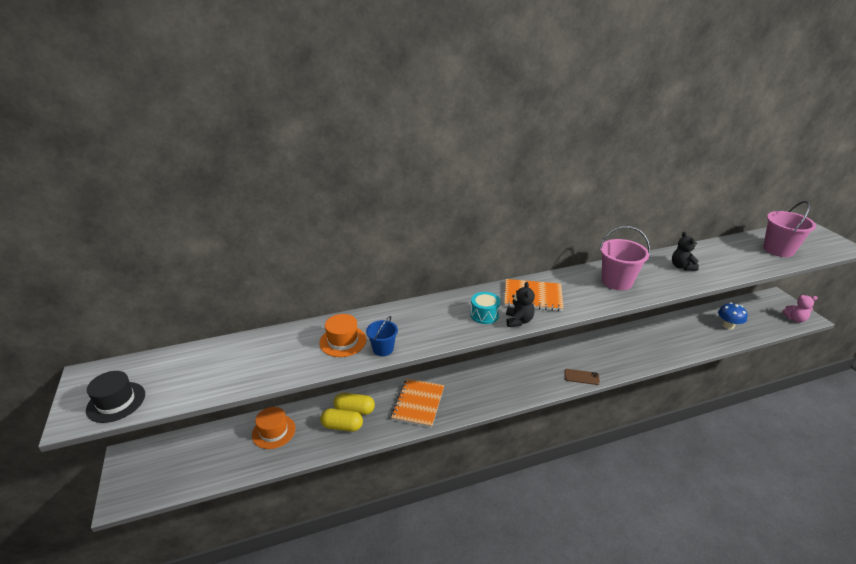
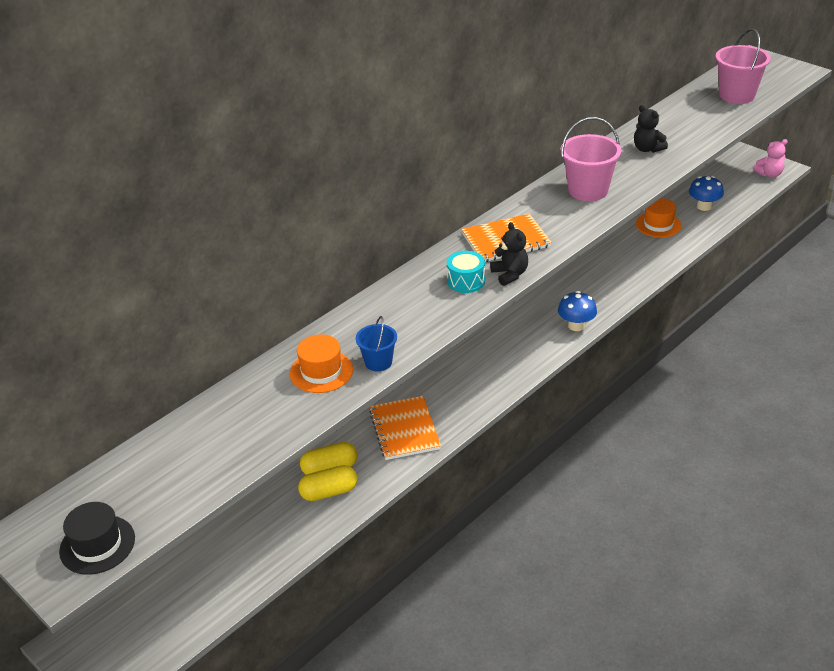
camera: 25 degrees left, 5 degrees up
orange hat [252,407,295,449] -> orange hat moved to [636,198,682,238]
brown phone [564,369,600,385] -> blue mushroom [558,291,597,331]

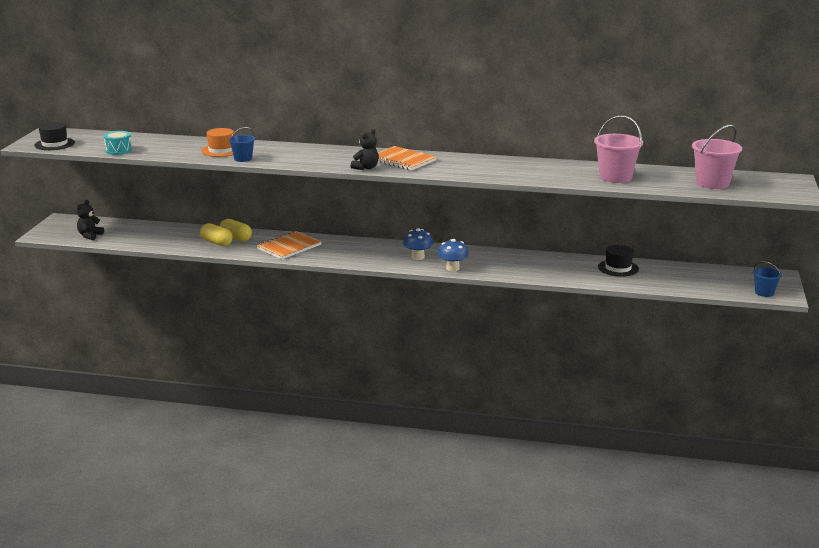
camera: 55 degrees right, 15 degrees down
turquoise drum [447,251,485,293] -> turquoise drum moved to [104,131,132,155]
pink bucket [560,117,621,201] -> pink bucket moved to [594,115,643,183]
black teddy bear [634,105,668,153] -> black teddy bear moved to [77,200,104,240]
orange hat [636,198,682,238] -> black hat [598,245,639,277]
blue mushroom [689,176,724,211] -> blue mushroom moved to [403,228,433,260]
pink teddy bear [753,139,788,178] -> blue bucket [753,261,782,297]

